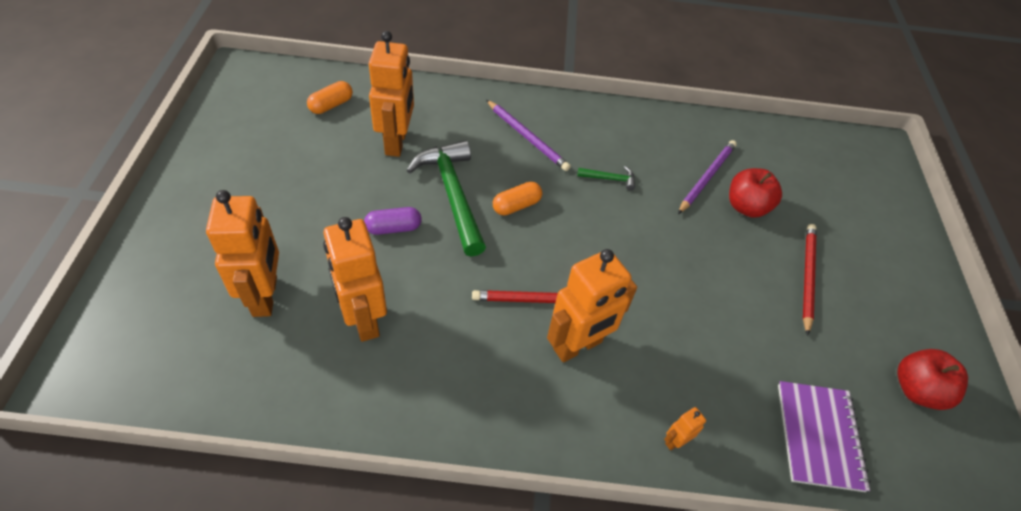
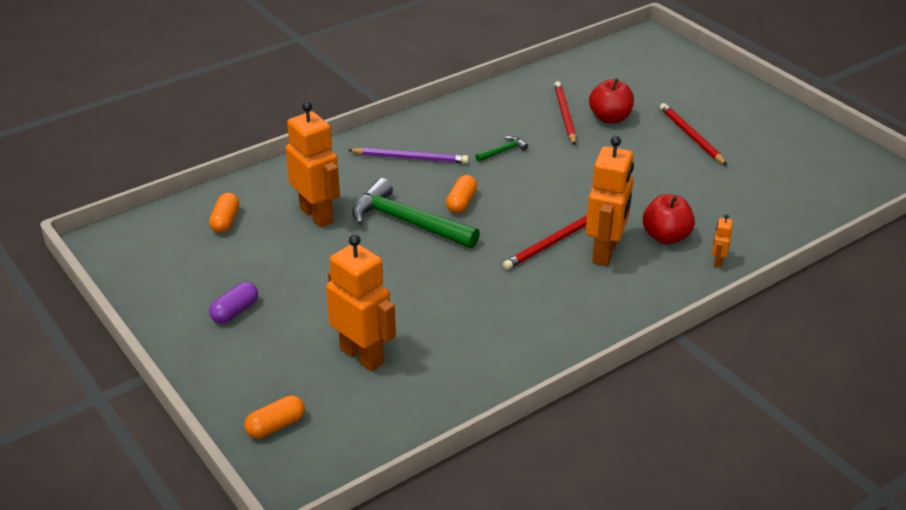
camera: 35 degrees left, 15 degrees down
orange robot [323,217,387,342] -> none
purple capsule [364,207,422,235] -> purple capsule moved to [209,282,258,323]
purple pencil [678,140,737,214] -> red pencil [554,81,576,145]
purple notebook [778,381,871,492] -> none
red apple [897,349,968,410] -> red apple moved to [643,194,695,244]
none -> orange capsule [245,395,305,439]

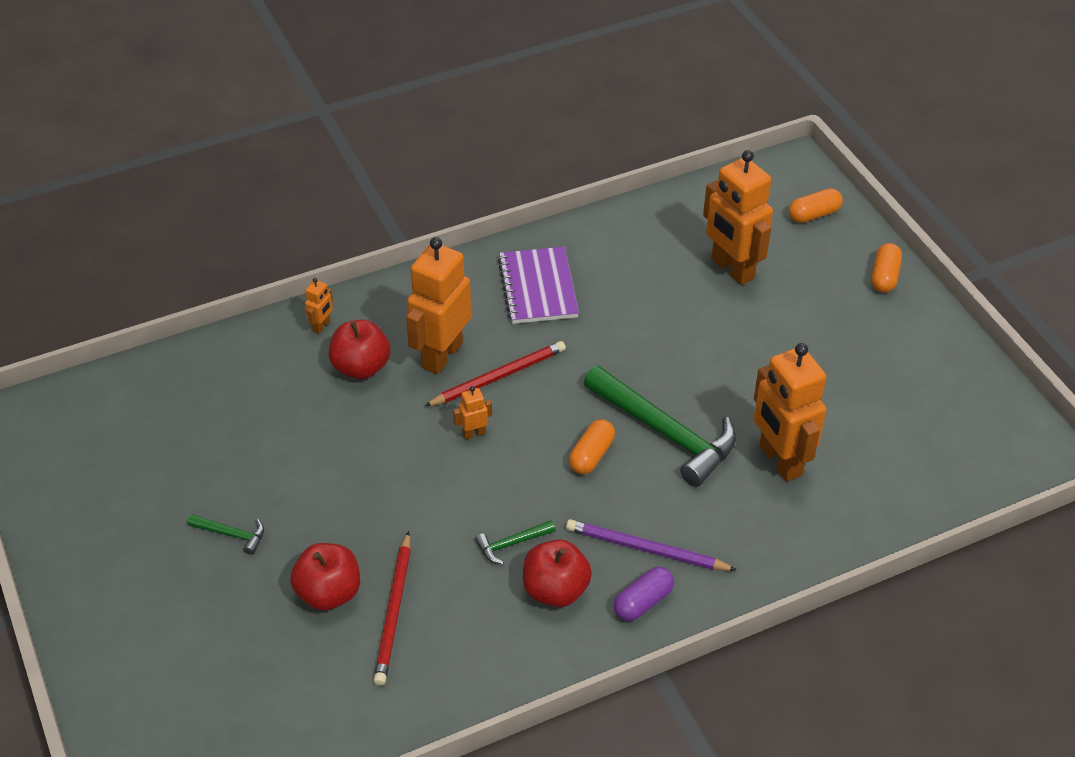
camera: 170 degrees left, 10 degrees up
orange capsule [209,193,239,233] -> orange capsule moved to [871,243,902,293]
purple capsule [209,282,258,323] -> purple capsule moved to [614,567,674,621]
red pencil [660,103,727,165] -> green hammer [188,514,264,555]
none -> orange robot [453,386,492,440]
none -> purple notebook [498,247,579,324]
none -> red apple [523,540,592,607]

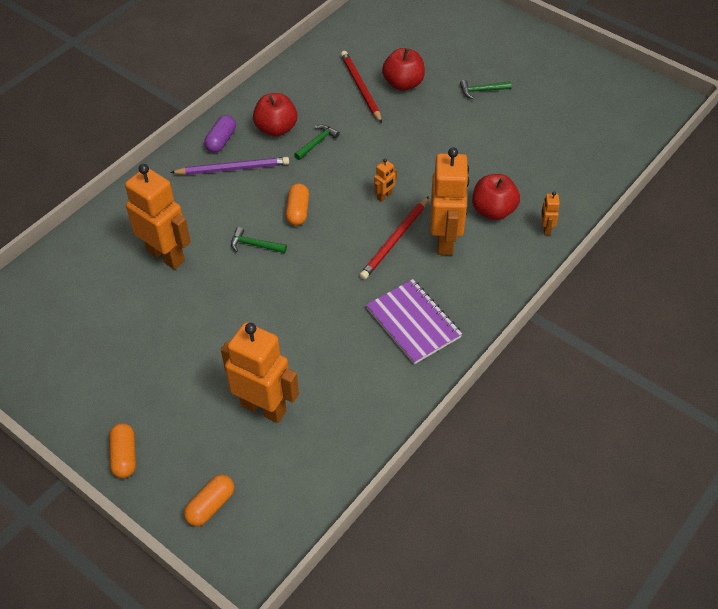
camera: 155 degrees right, 5 degrees up
green hammer [584,366,736,487] -> green hammer [231,227,287,253], size x0.44

